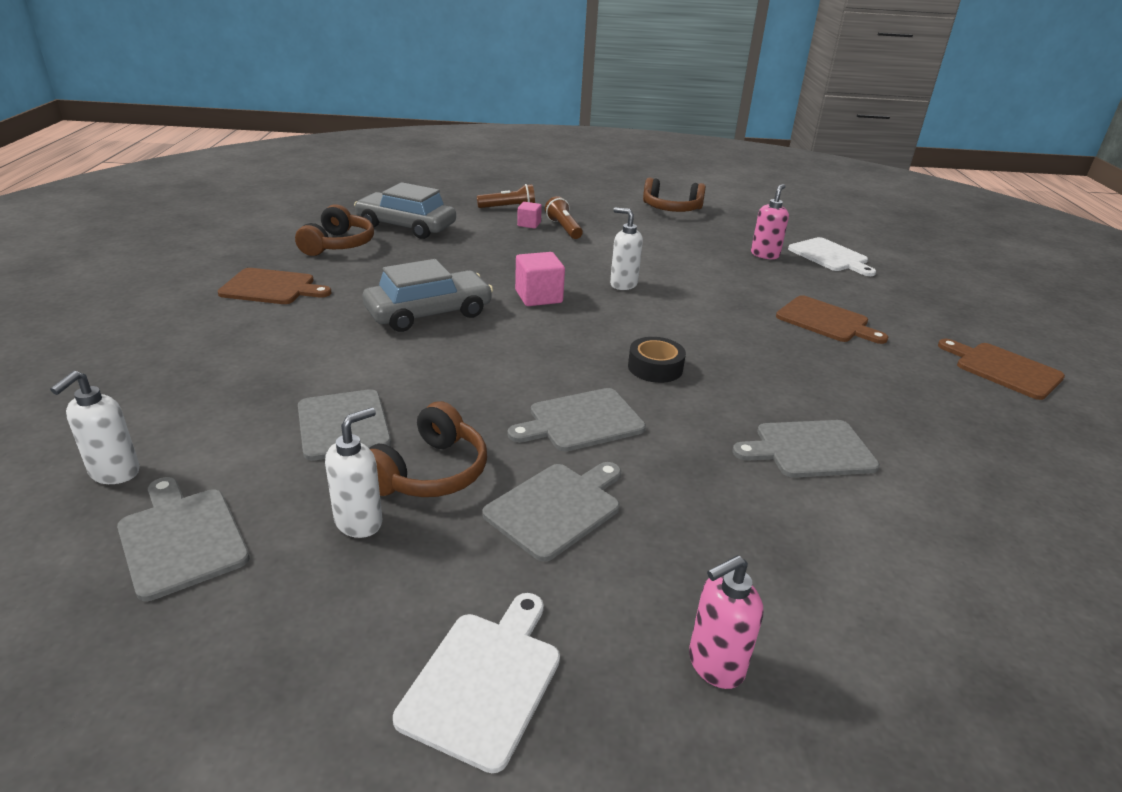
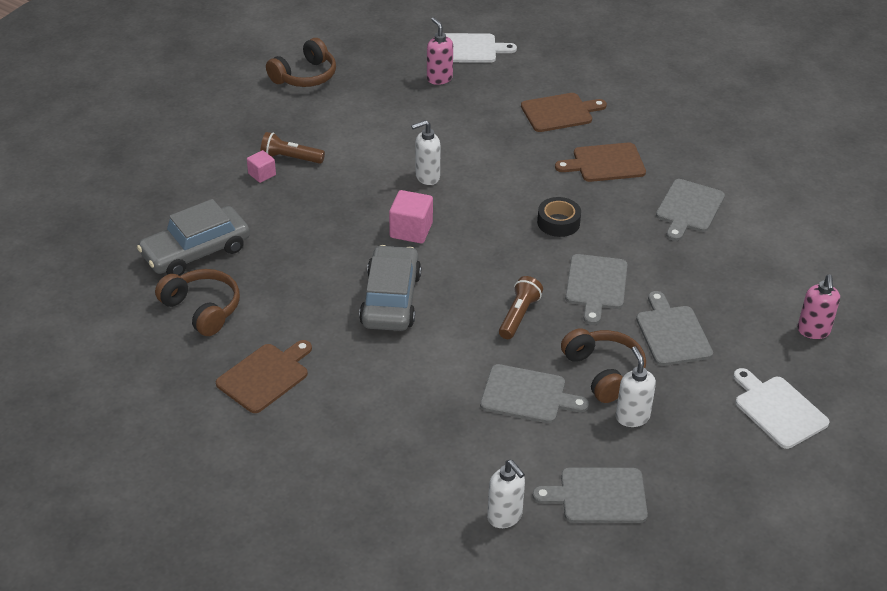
camera: 55 degrees left, 10 degrees up
brown flashlight [477,184,535,208] -> brown flashlight moved to [499,276,543,339]
brown cutting board [938,339,1065,400] -> brown cutting board moved to [555,143,646,182]

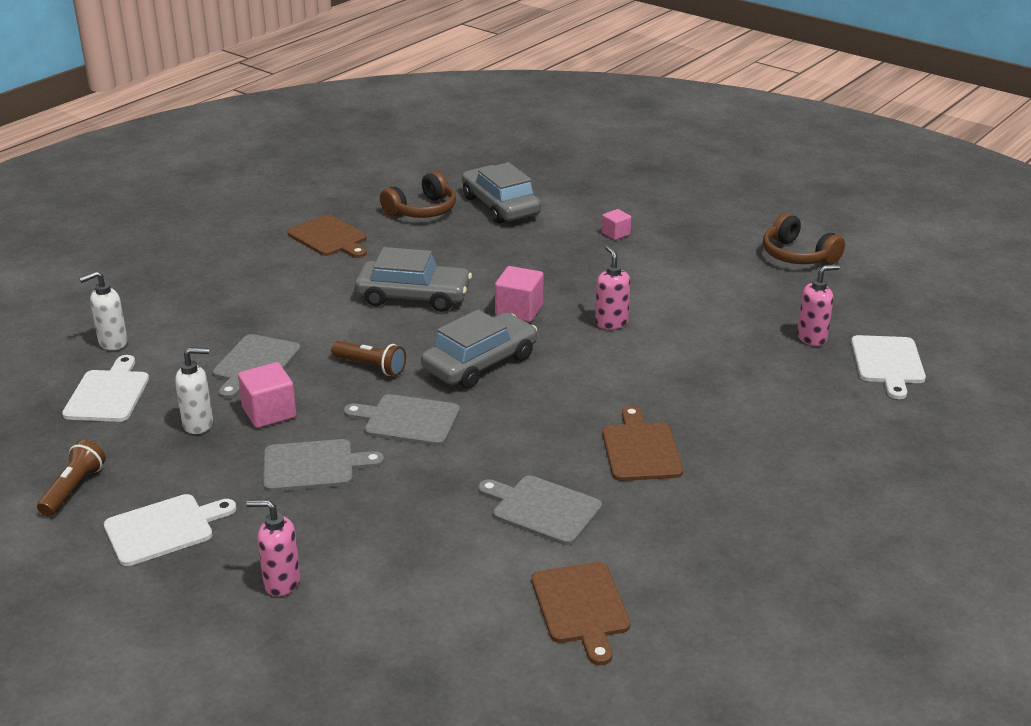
camera: 95 degrees right, 10 degrees down
brown flashlight [260,132,325,164] -> brown flashlight moved to [37,440,106,516]
white soap dispenser [411,120,441,185] -> pink soap dispenser [595,245,630,329]
brown cutting board [521,93,607,132] -> brown cutting board moved to [531,562,631,665]
grey cutting board [533,468,648,523] -> white cutting board [62,355,149,422]
black tape [537,197,581,237] -> none
brown headphones [561,328,646,403] -> pink cube [238,362,297,428]
none -> grey car [421,310,537,389]

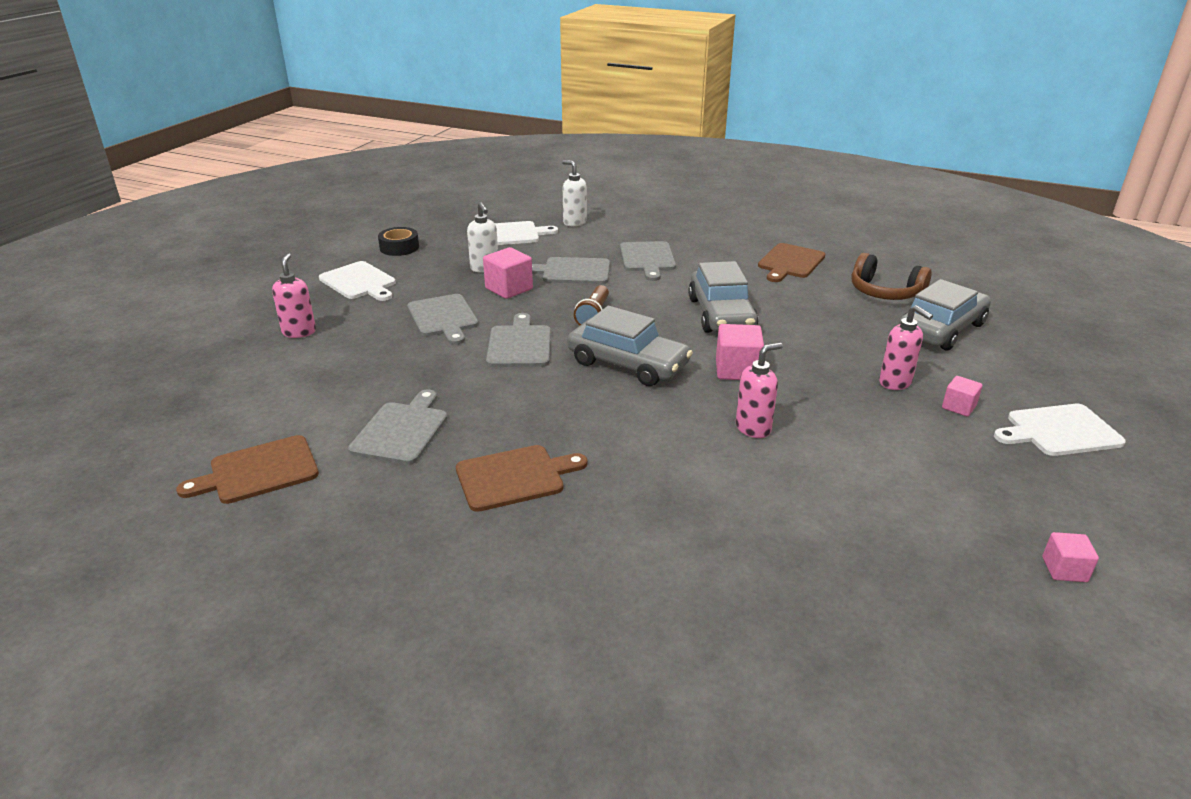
camera: 75 degrees right, 0 degrees up
brown flashlight [37,440,106,516] -> black tape [378,227,419,256]
brown headphones [763,213,845,265] -> pink cube [1042,532,1099,582]
pink soap dispenser [797,265,840,346] -> pink soap dispenser moved to [879,305,933,390]
white cutting board [851,335,926,399] -> white cutting board moved to [994,404,1126,456]
none -> grey cutting board [620,241,676,281]

